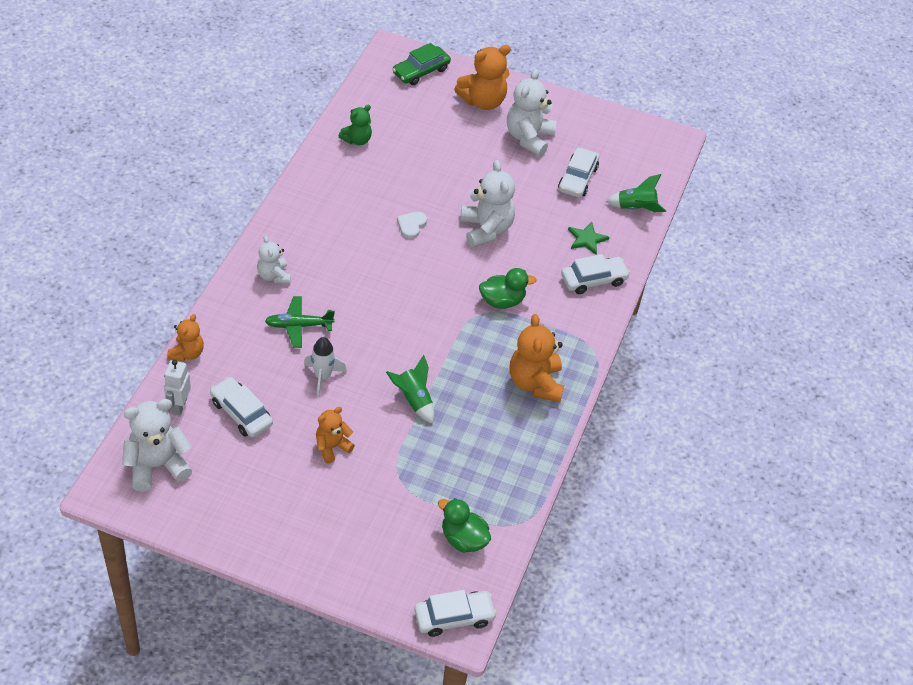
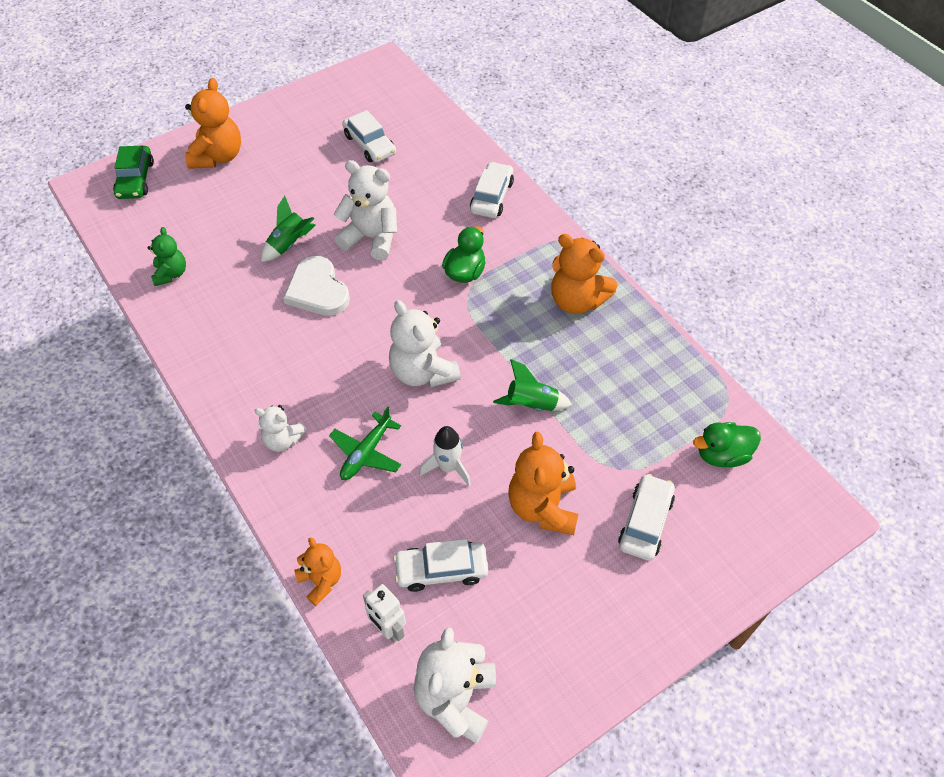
camera: 50 degrees left, 5 degrees up
orange teddy bear [316,407,355,464] -> orange teddy bear [508,432,578,535], size x1.67
white heart [397,212,427,239] -> white heart [283,256,350,316], size x1.85
white car [414,590,497,637] -> white car moved to [618,474,675,561]
white teddy bear [507,69,557,156] -> white teddy bear moved to [389,300,461,388]
green star [568,222,610,255] -> none
green rocket [605,174,666,212] -> green rocket moved to [261,196,315,262]

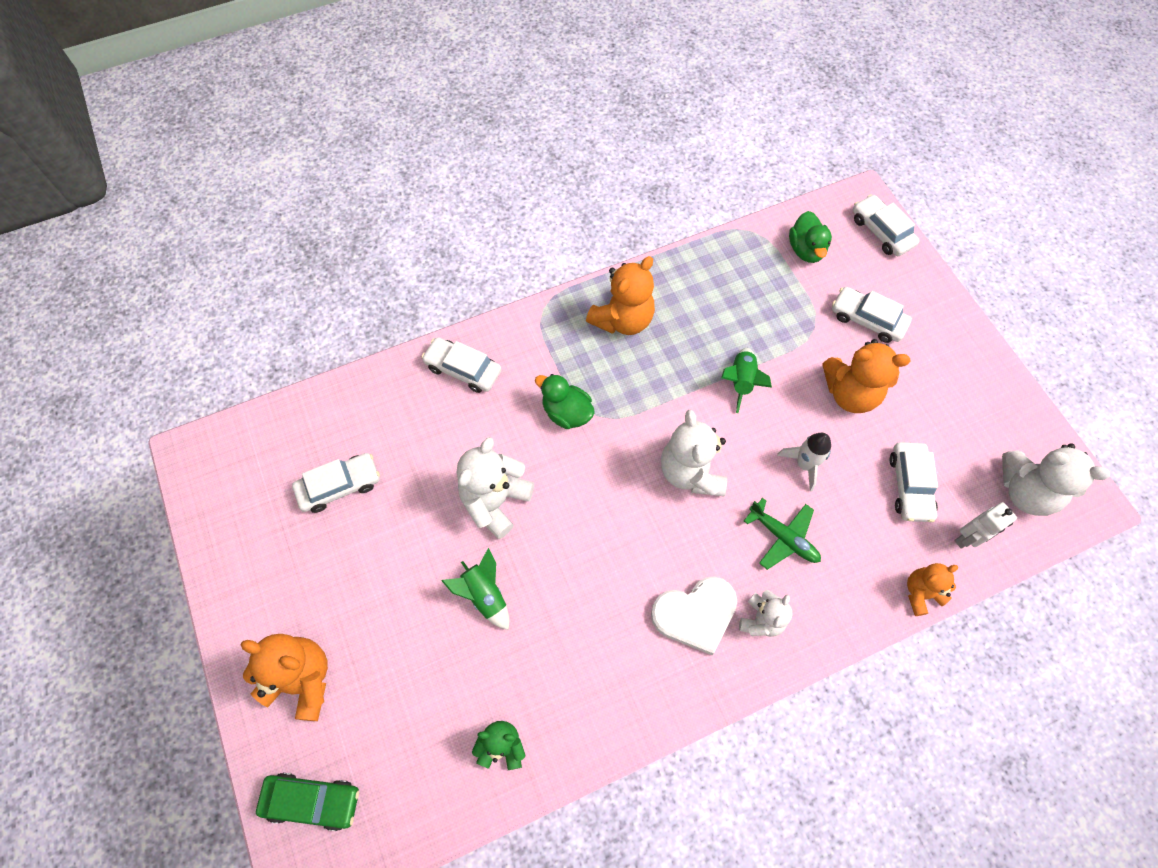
camera: 80 degrees left, 10 degrees up
white heart [283,256,350,316] -> white heart moved to [651,576,737,655]
white teddy bear [389,300,461,388] -> white teddy bear turned 105 degrees clockwise [661,410,727,496]
none -> white car [853,194,919,256]

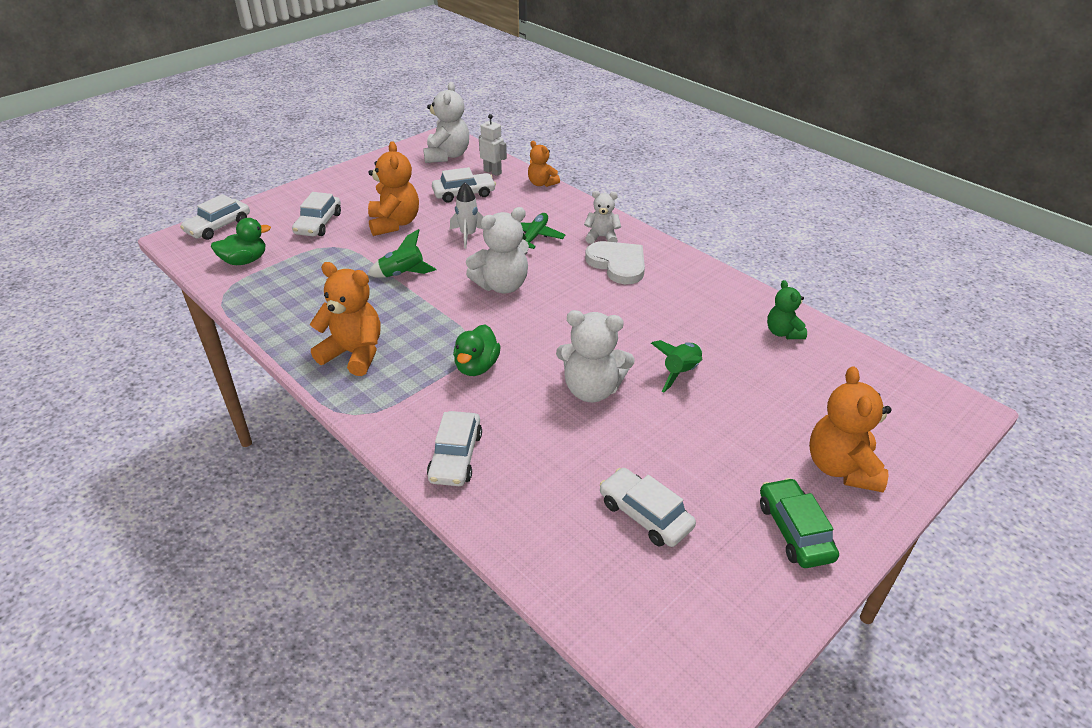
camera: 110 degrees left, 25 degrees down
green car [256,773,359,831] -> green car moved to [760,478,839,568]

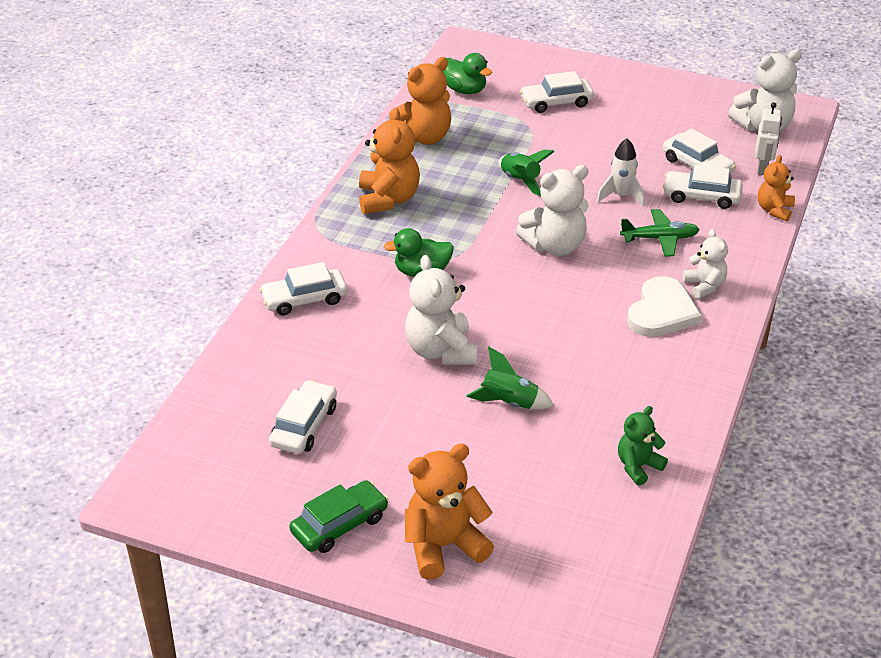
camera: 65 degrees right, 0 degrees up
white car [180,194,250,240] -> white car moved to [663,165,743,209]
orange teddy bear [368,141,419,236] -> orange teddy bear moved to [389,57,451,145]
white teddy bear [466,207,529,293] -> white teddy bear turned 60 degrees counterclockwise [516,165,589,256]

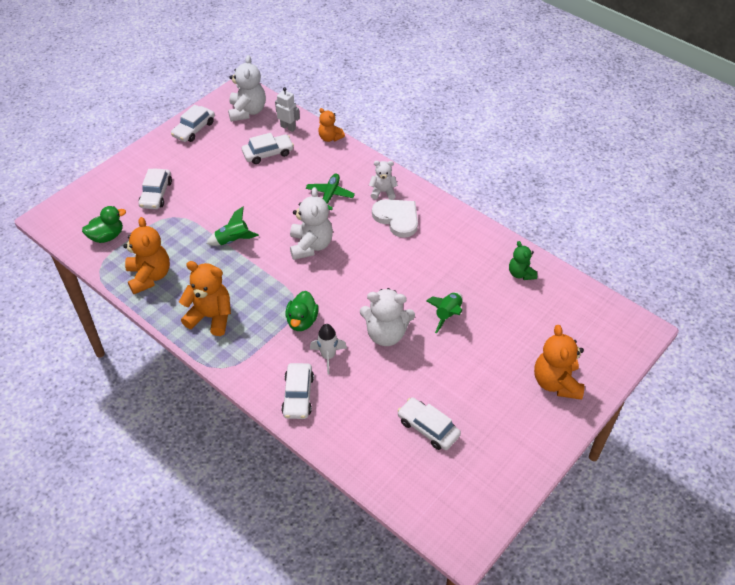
camera: 70 degrees left, 10 degrees up
green car [289,480,388,553] -> none
white rocket [597,138,645,207] -> white rocket moved to [310,324,347,374]
white car [663,165,743,209] -> white car moved to [171,105,215,142]

